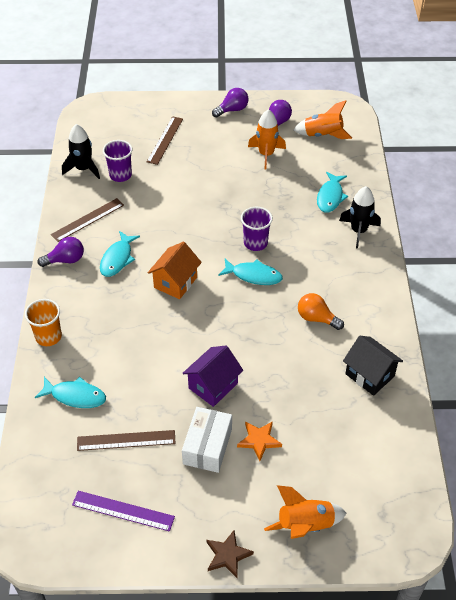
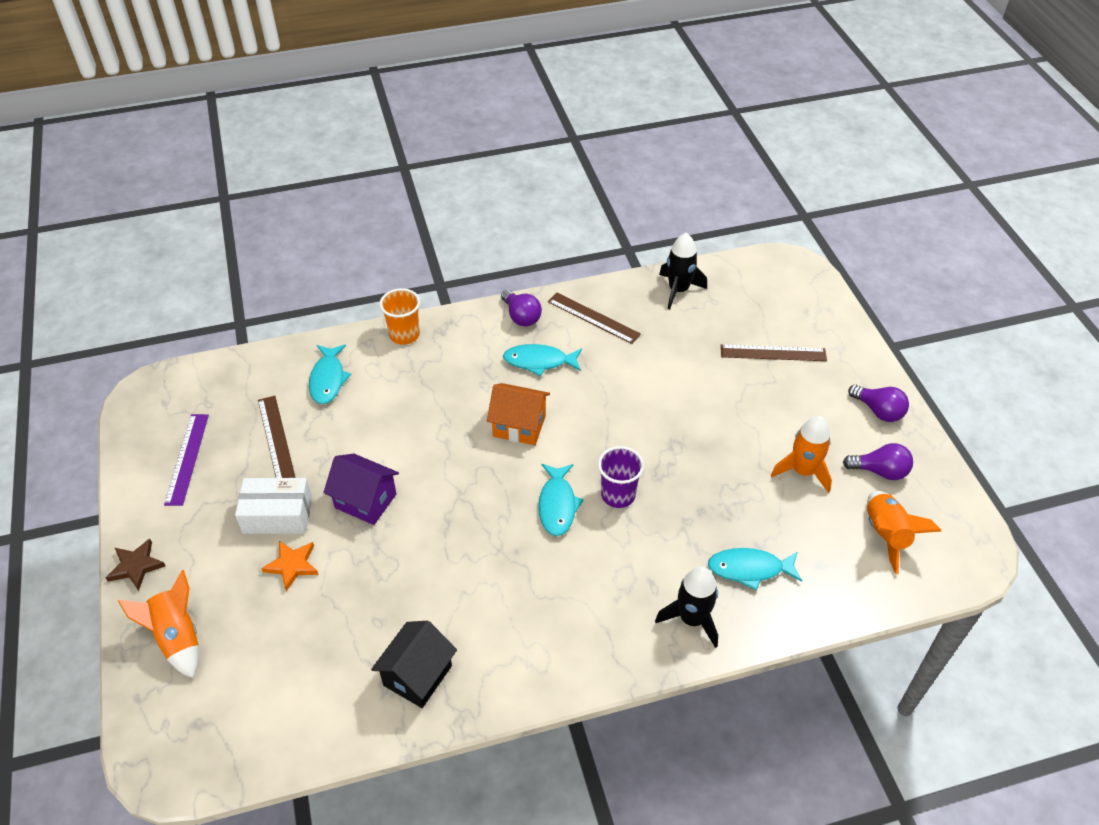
camera: 75 degrees right, 0 degrees up
purple cup [103,140,132,182] -> none
orange light bulb [298,293,344,330] -> none

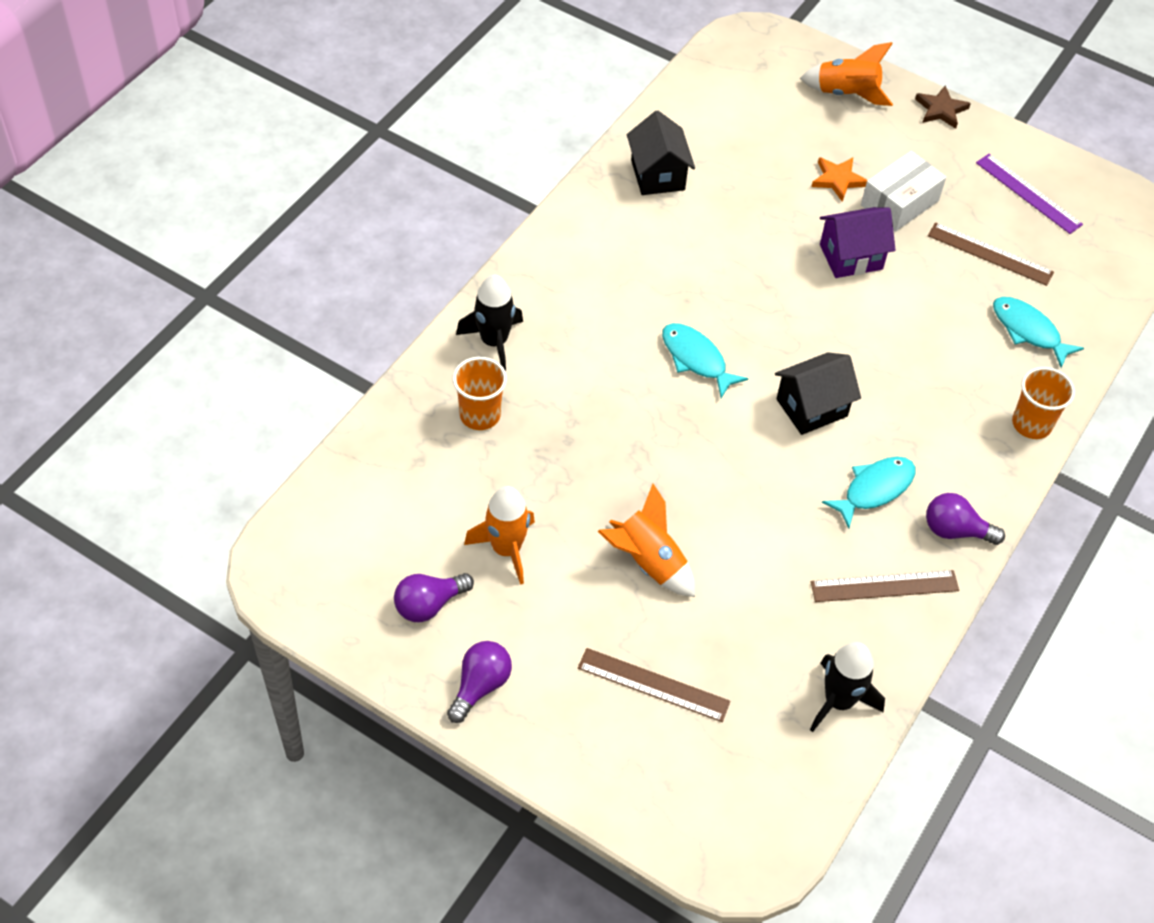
camera: 135 degrees right, 5 degrees up
orange house [487,383,550,445] -> black house [775,352,861,435]
purple cup [598,446,644,508] -> none
turquoise fish [708,548,802,591] -> orange cup [453,357,507,430]
brown ruler [721,344,827,361] -> brown ruler turned 60 degrees clockwise [578,648,730,722]
purple light bulb [848,384,909,422] -> purple light bulb turned 120 degrees clockwise [447,641,512,723]
orange rocket [867,491,941,574] -> orange rocket moved to [598,484,695,597]

